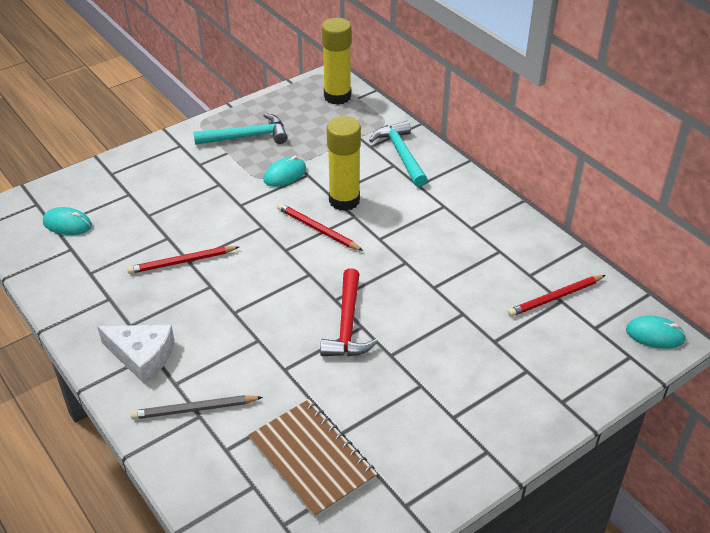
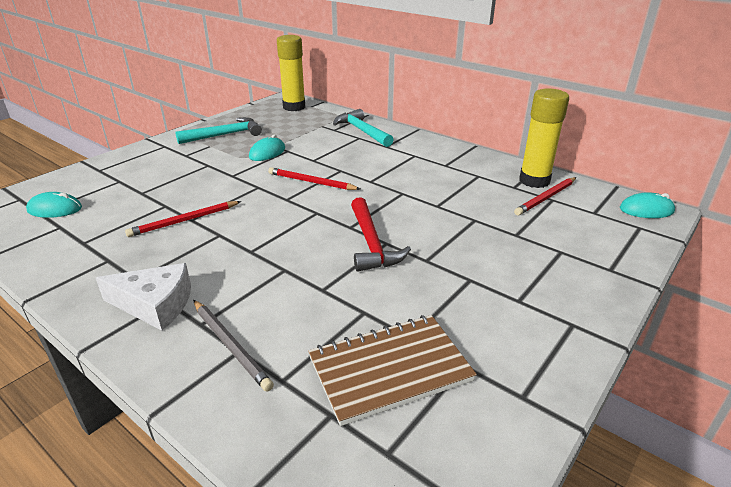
camera: 15 degrees left, 10 degrees down
grey pencil [130,395,263,419] -> grey pencil turned 105 degrees counterclockwise [193,300,274,392]
brown notebook [248,399,377,518] -> brown notebook turned 60 degrees counterclockwise [308,315,477,426]
yellow glue stick [327,116,361,211] -> yellow glue stick moved to [519,88,569,188]

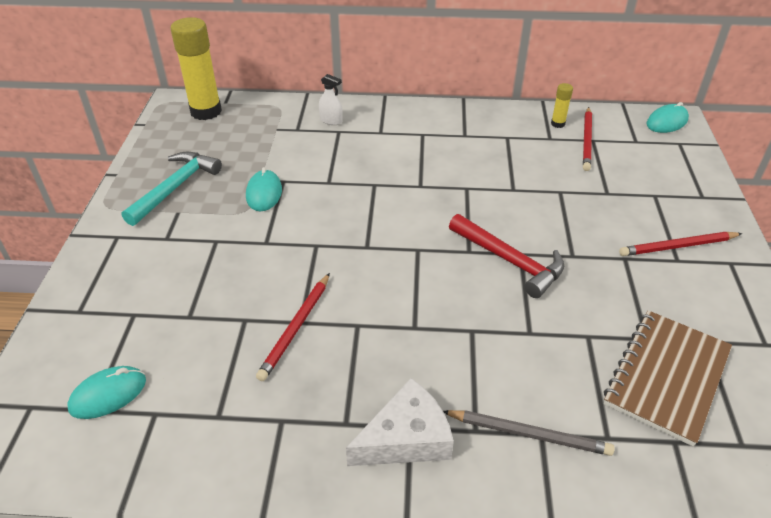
camera: 35 degrees left, 10 degrees up
red pencil [268,167,360,190] -> red pencil moved to [619,232,742,256]
turquoise hammer [333,109,394,147] -> white spray bottle [319,74,343,125]
yellow glue stick [519,88,569,188] -> yellow glue stick [551,83,573,128], size x0.45

